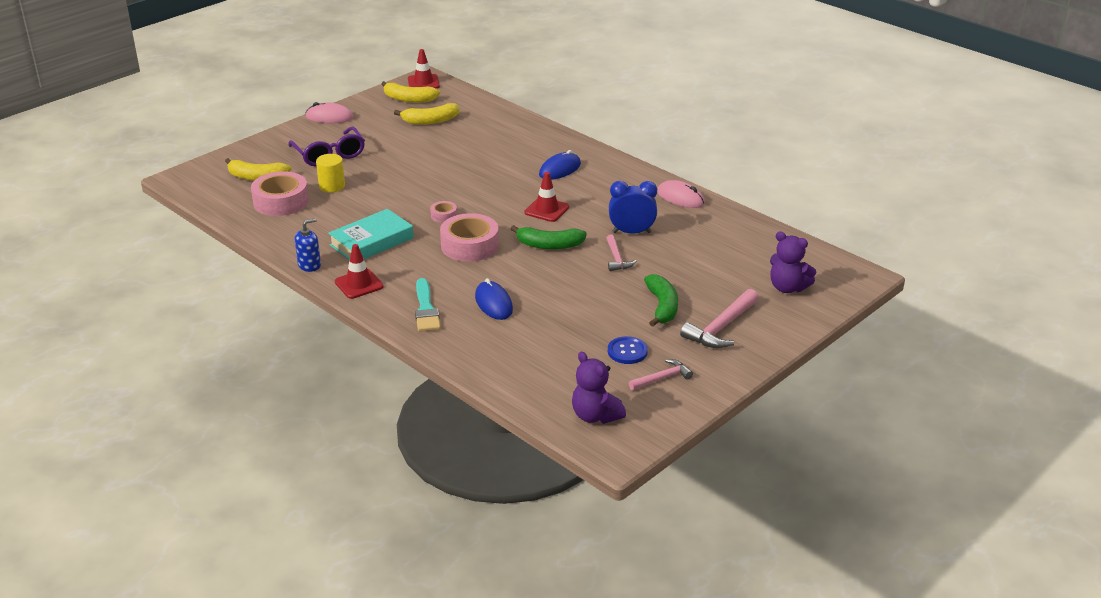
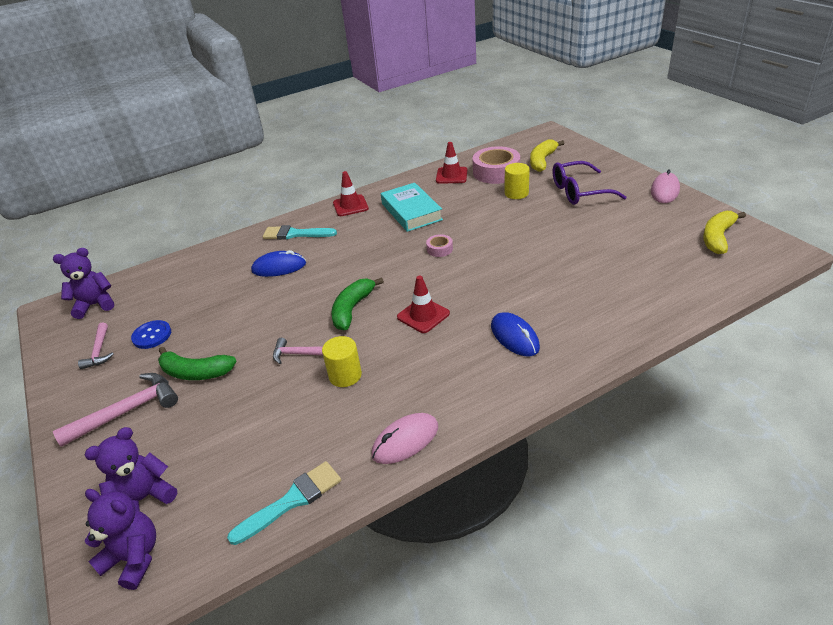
camera: 110 degrees right, 5 degrees up
blue soap dispenser [295,218,321,272] -> none
yellow banana [394,103,459,125] -> none
red traffic cone [408,49,440,89] -> red traffic cone moved to [436,142,468,184]
pink tape [440,213,499,262] -> none
blue clock [609,181,657,234] -> yellow cylinder [322,336,362,387]
pink hammer [680,289,759,348] -> pink hammer turned 90 degrees clockwise [53,373,178,447]
none -> purple teddy bear [85,489,156,590]
none -> turquoise brush [227,461,341,545]

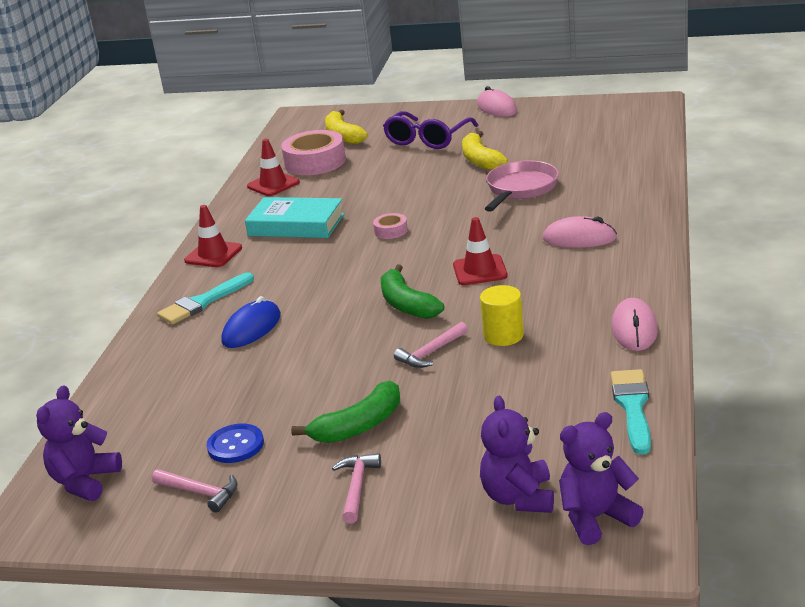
camera: 50 degrees left, 10 degrees down
pink hammer [53,373,178,447] -> pink hammer [332,453,381,523], size x0.61
blue mouse [491,312,540,357] -> pink mouse [543,216,617,248]
yellow cylinder [505,163,530,199] -> none
yellow banana [703,211,746,254] -> yellow banana moved to [462,131,508,170]
none -> pink pan [485,160,559,212]

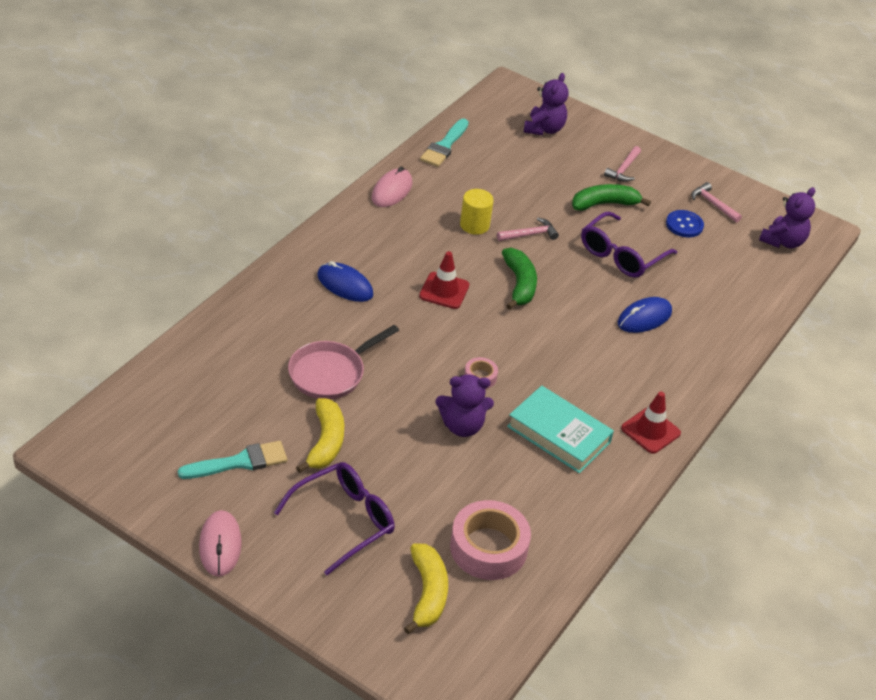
camera: 165 degrees left, 15 degrees up
turquoise brush [157,272,254,325] -> turquoise brush moved to [178,441,287,479]
red traffic cone [247,139,300,196] -> none
pink mouse [543,216,617,248] -> blue mouse [317,261,373,302]
purple teddy bear [559,412,644,545] -> purple teddy bear moved to [436,374,494,437]
none -> purple glasses [581,212,677,278]

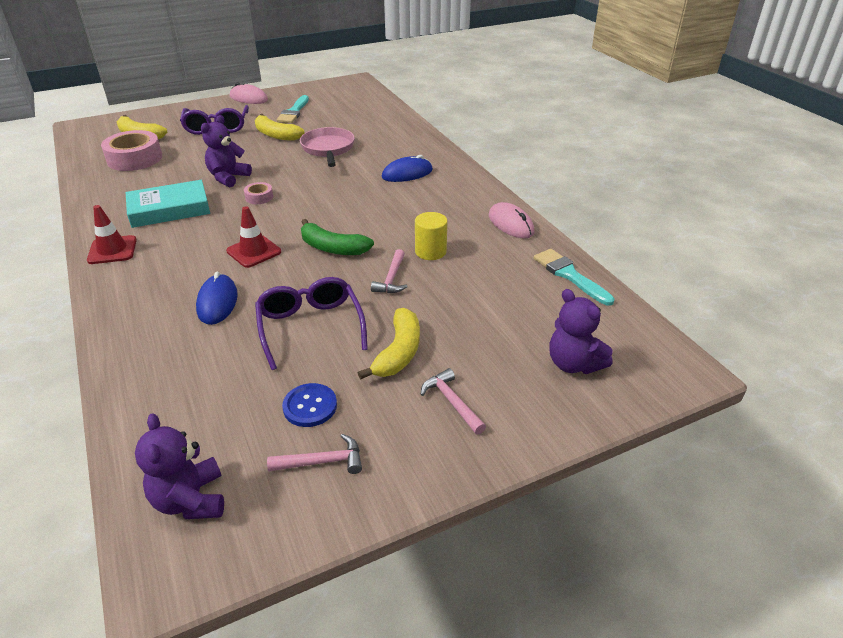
camera: 125 degrees right, 5 degrees down
red traffic cone [419,251,469,309] -> red traffic cone moved to [226,206,281,268]
green banana [572,184,651,211] -> yellow banana [358,308,420,379]

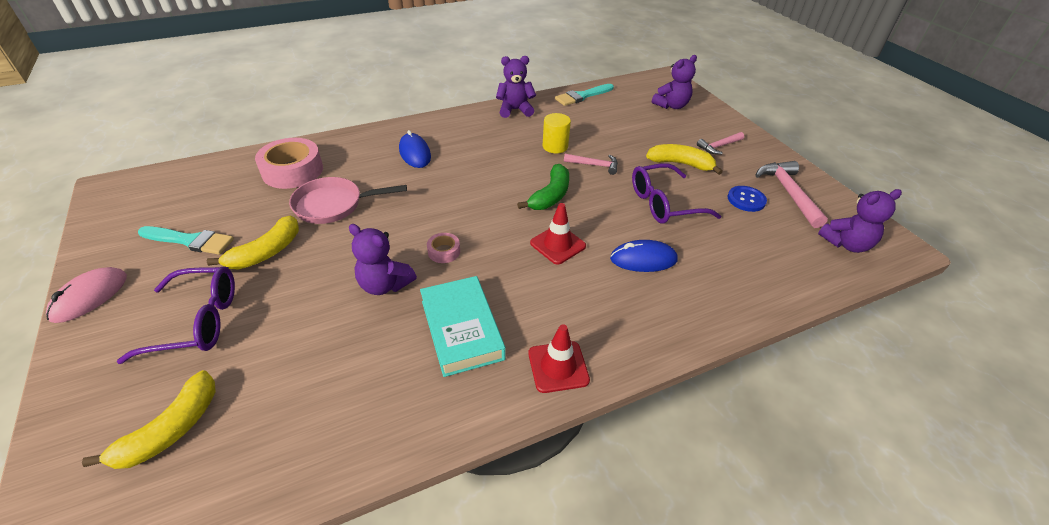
camera: 90 degrees left, 5 degrees up
pink tape [101,130,162,171] -> pink tape moved to [255,138,323,189]
pink hammer [267,434,362,474] -> pink hammer [755,161,828,228], size x1.65
pink mouse [489,202,535,239] -> purple teddy bear [496,56,536,118]

